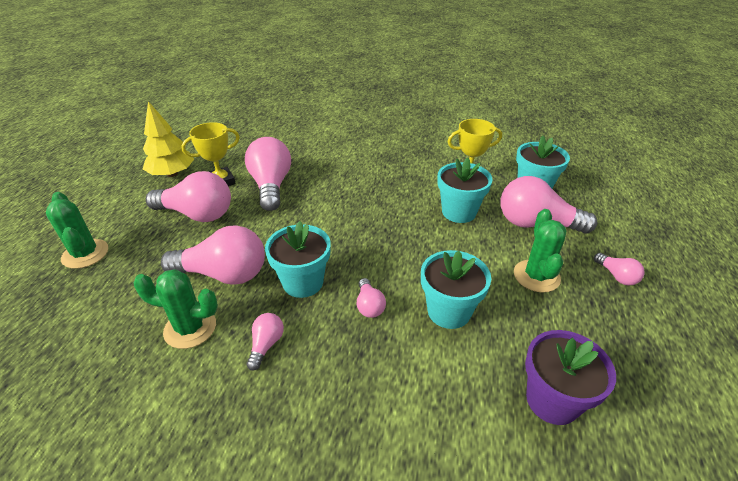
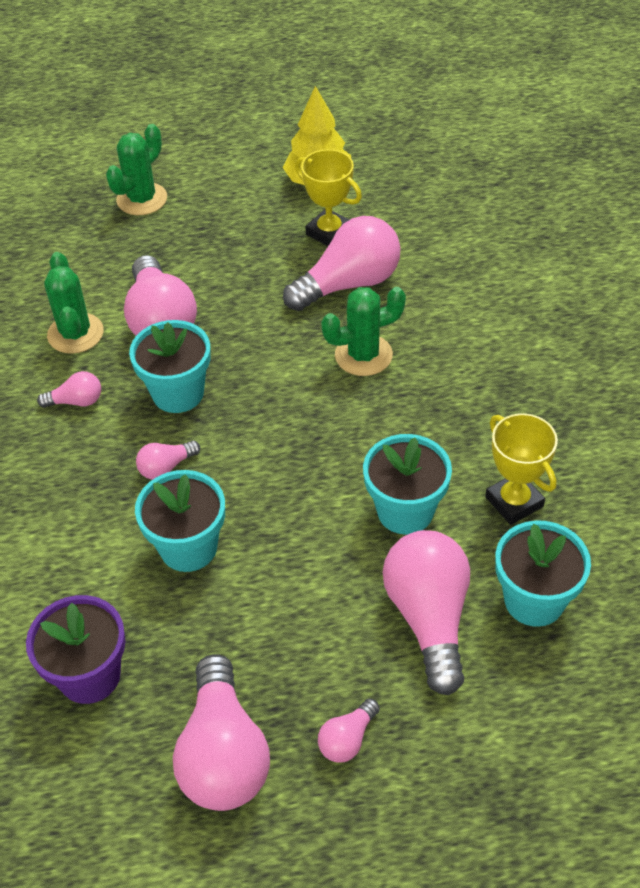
camera: 70 degrees right, 10 degrees up
pink light bulb [146,171,231,222] -> pink light bulb moved to [173,654,270,811]
green cactus [514,209,567,293] -> green cactus moved to [321,287,406,376]

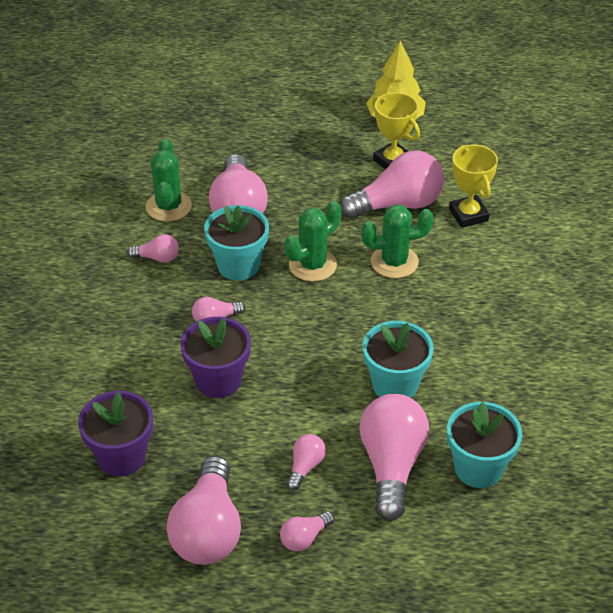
camera: 10 degrees right, 5 degrees down
green cactus [106,124,167,215] -> green cactus moved to [285,201,341,282]
turquoise flower pot [135,470,225,572] -> purple flower pot [180,317,251,398]
yellow trophy [485,414,558,525] -> yellow trophy moved to [449,145,498,228]
none -> pink light bulb [287,434,326,491]

